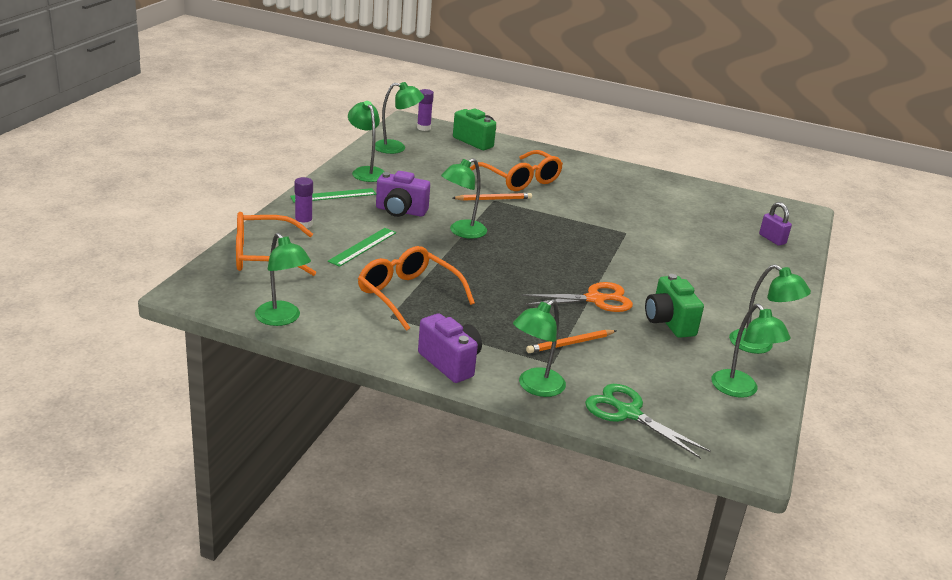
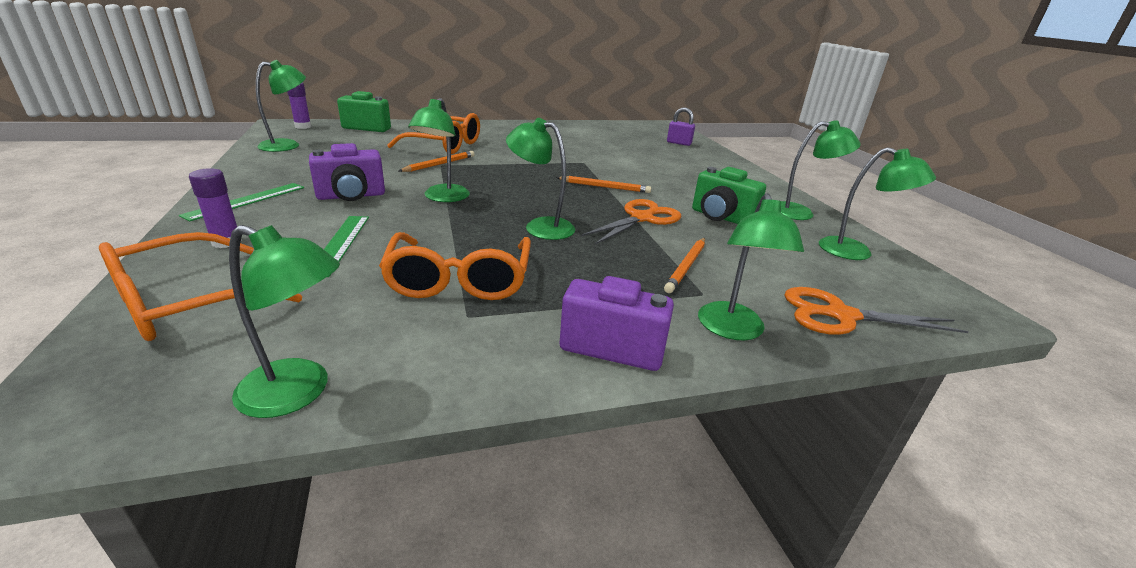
camera: 35 degrees left, 0 degrees up
green lamp [348,101,384,182] -> green lamp moved to [506,118,575,240]
orange glasses [358,246,475,331] -> orange glasses turned 105 degrees counterclockwise [379,232,531,300]
green scissors [585,384,711,459] -> orange scissors [784,287,969,335]
none -> orange pencil [556,176,651,193]

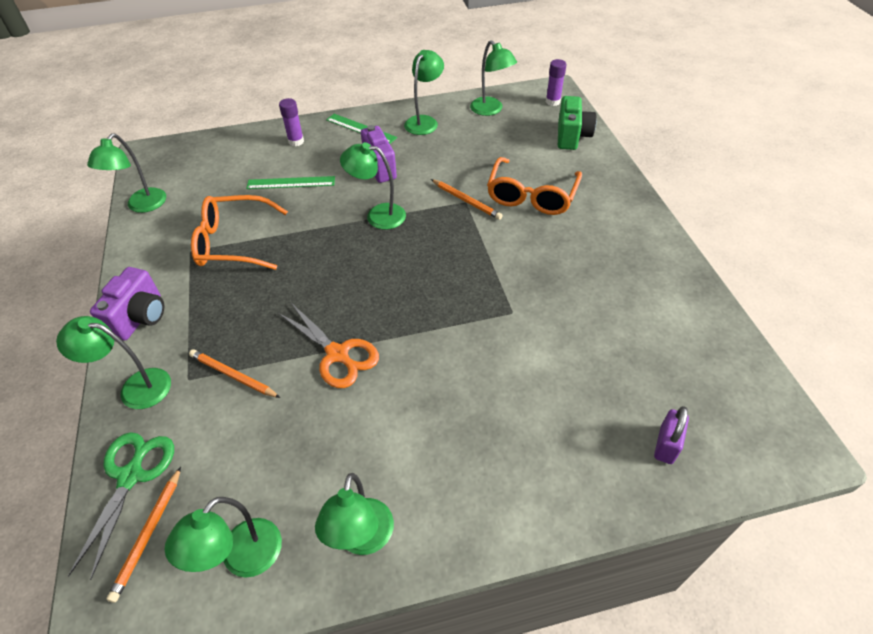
camera: 95 degrees right, 20 degrees up
orange glasses [99,232,302,341] -> none
green lamp [506,118,575,240] -> green lamp moved to [404,50,444,135]
orange pencil [556,176,651,193] -> orange pencil moved to [107,467,181,603]
green camera [692,167,766,224] -> none
orange scissors [784,287,969,335] -> green scissors [68,432,174,580]

